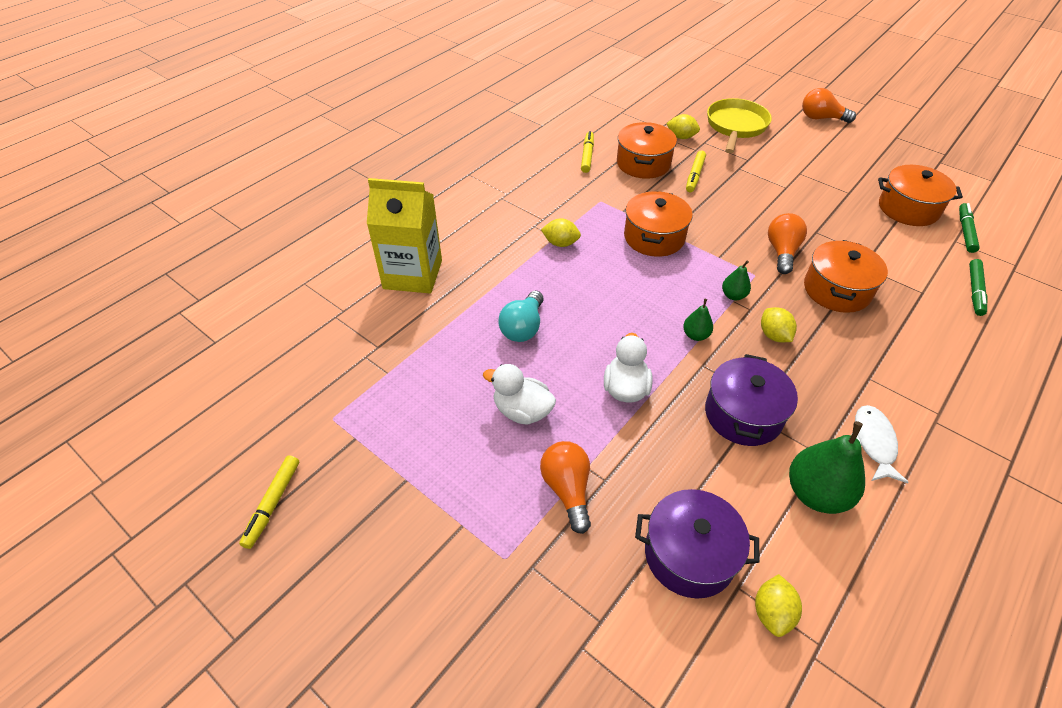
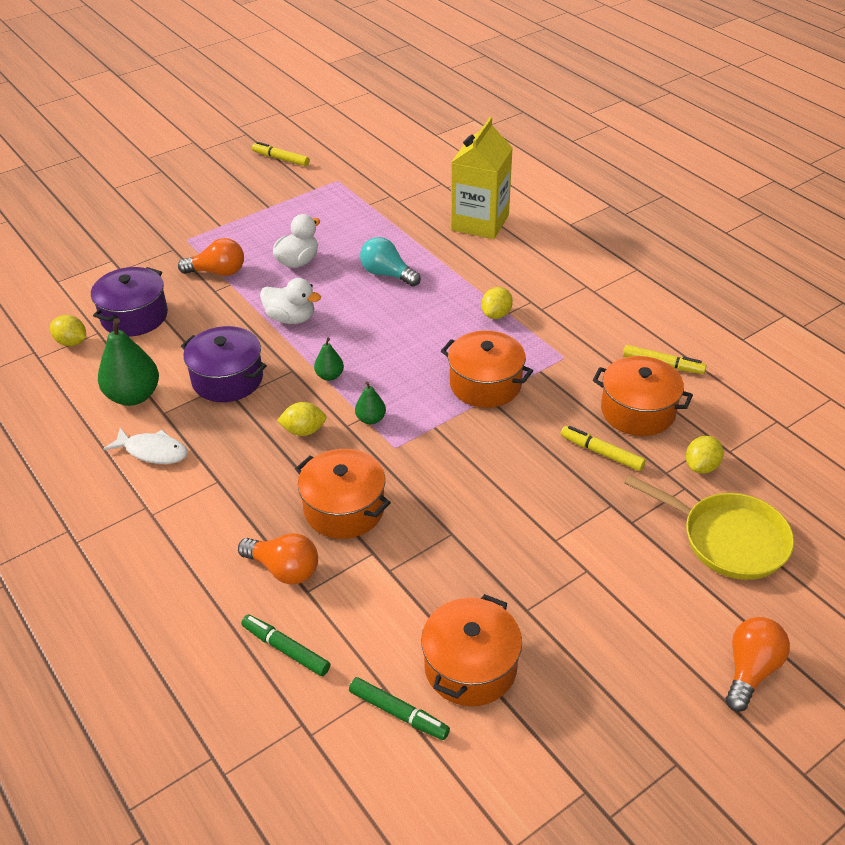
camera: 105 degrees right, 5 degrees down
orange light bulb [768,213,807,274] -> orange light bulb moved to [238,533,318,585]

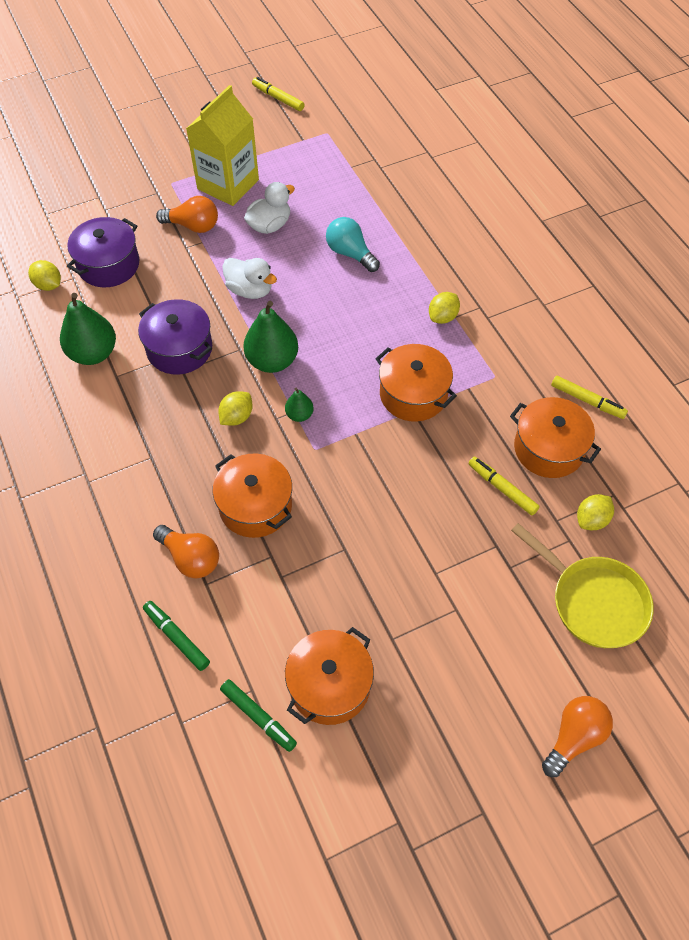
camera: 10 degrees right, 15 degrees up
white fish [103,428,188,464] -> none
yellow lemon [277,402,327,436] -> yellow lemon turned 60 degrees counterclockwise [218,391,253,426]
green pear [314,338,344,381] -> green pear [243,301,298,373], size x1.96
yellow carton [451,117,513,239] -> yellow carton moved to [186,85,259,206]

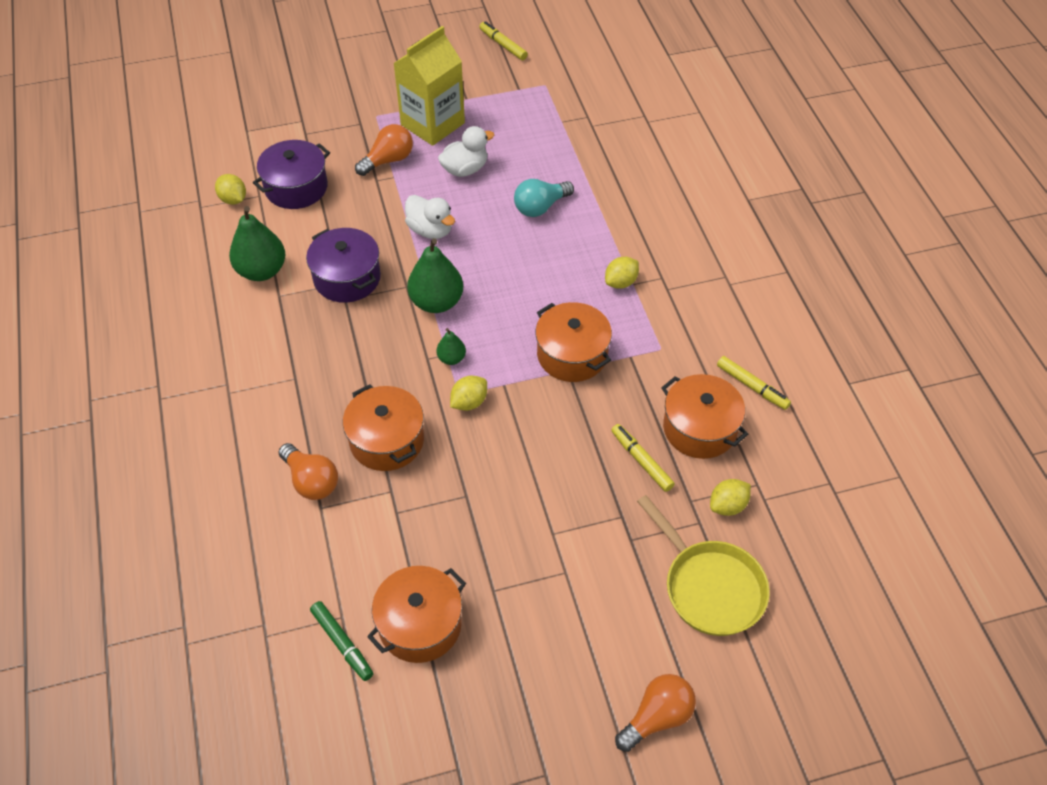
camera: 10 degrees right, 5 degrees down
green marker [143,601,210,671] -> none
orange light bulb [156,196,218,233] -> orange light bulb turned 60 degrees counterclockwise [355,124,413,176]
yellow lemon [218,391,253,426] -> yellow lemon moved to [450,376,487,411]
turquoise light bulb [326,217,380,272] -> turquoise light bulb turned 90 degrees counterclockwise [514,179,574,217]

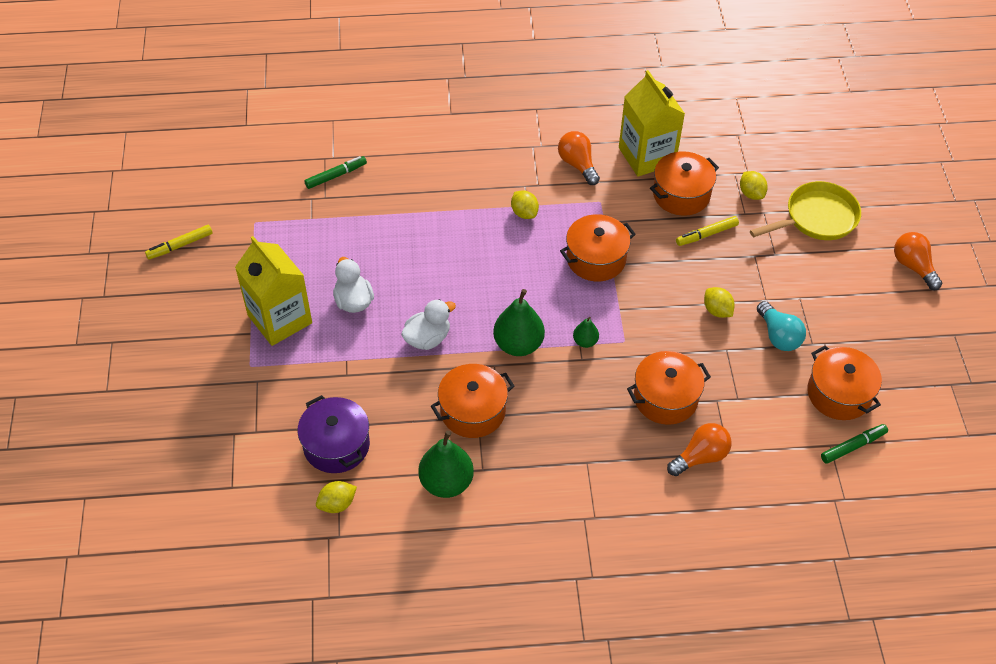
camera: 80 degrees left, 0 degrees up
purple pot [306,228,381,303] -> orange pot [431,364,514,438]
orange light bulb [355,124,413,176] -> orange light bulb moved to [558,131,600,185]
yellow lemon [450,376,487,411] -> yellow lemon moved to [704,287,735,318]
turquoise light bulb [514,179,574,217] -> turquoise light bulb moved to [757,301,806,351]
yellow marker [717,356,791,410] -> yellow carton [619,70,685,177]
none -> green marker [304,156,367,189]

